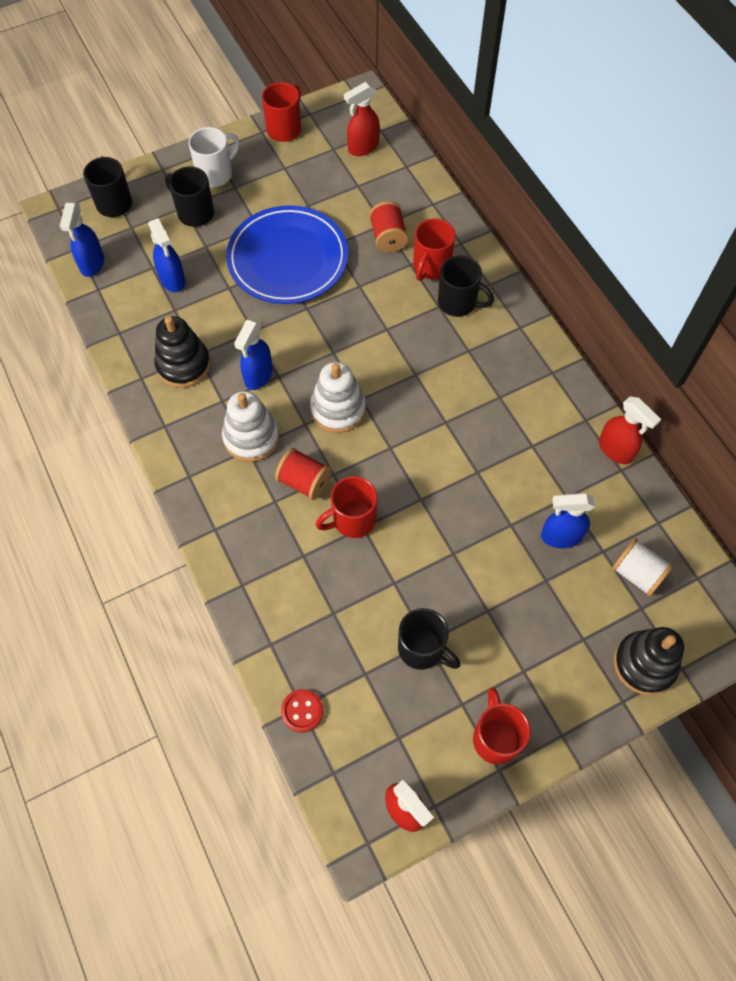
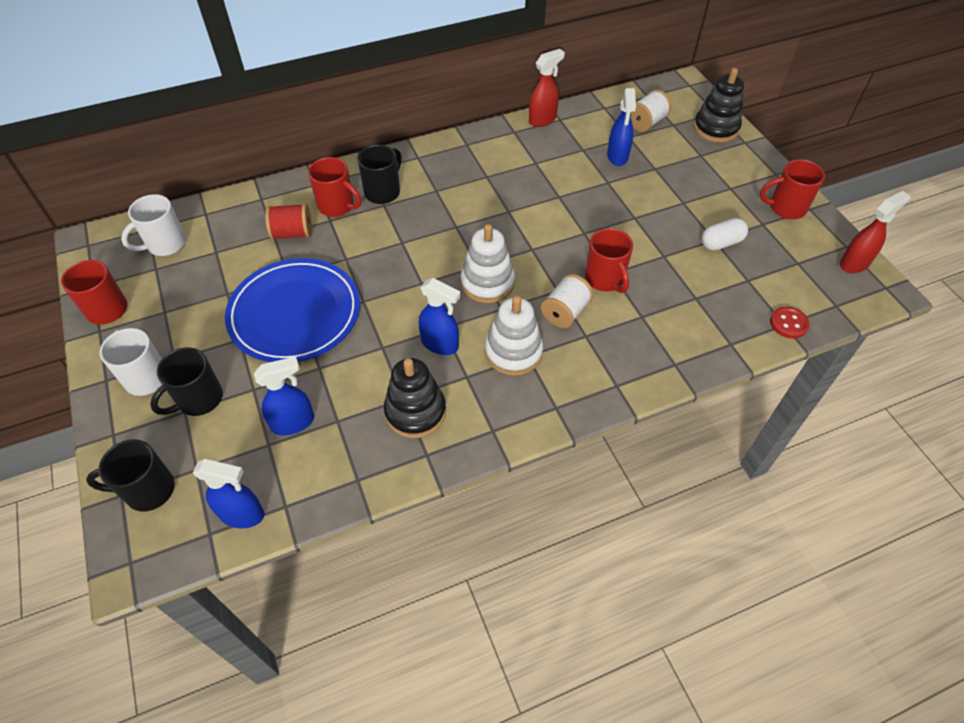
camera: 85 degrees left, 10 degrees down
red spool [275,448,331,500] -> white spool [541,274,594,328]
red spray bottle [344,82,380,156] -> white mug [121,194,186,256]
black mug [398,608,461,670] -> white capsule [702,218,748,250]

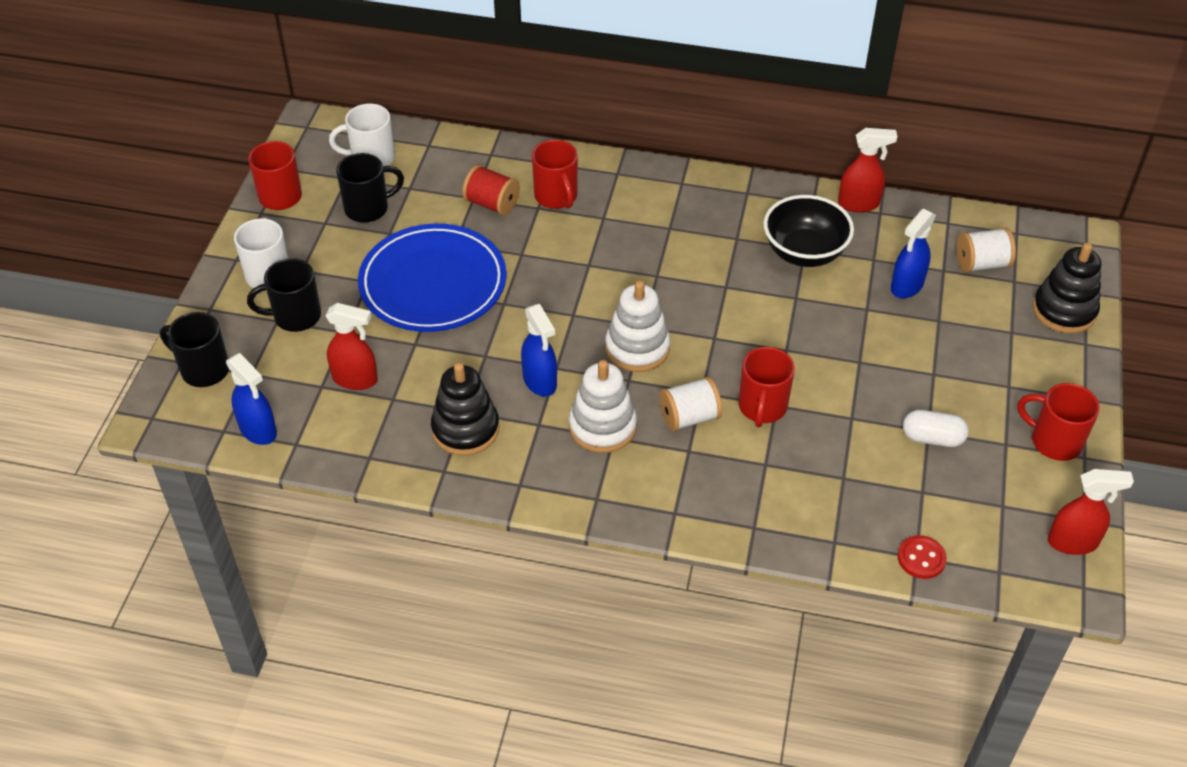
camera: 35 degrees right, 5 degrees down
blue spray bottle [254,356,314,435] -> red spray bottle [326,303,378,390]
black mug [357,145,402,204] -> black mug moved to [336,153,404,223]
none -> black bowl [764,195,854,267]

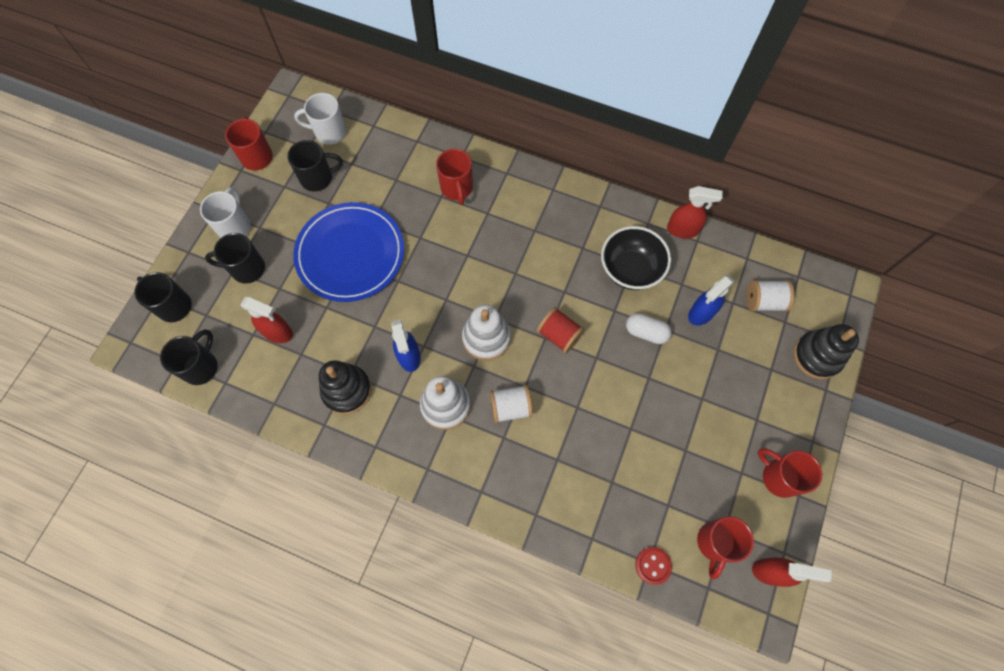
camera: 10 degrees right, 20 degrees up
blue spray bottle [226,353,277,445] -> black mug [160,329,218,385]
red spool [462,165,520,216] -> red spool moved to [537,307,585,354]
red mug [739,347,795,427] -> red mug moved to [697,516,754,579]
white capsule [903,410,969,447] -> white capsule moved to [626,313,672,344]

